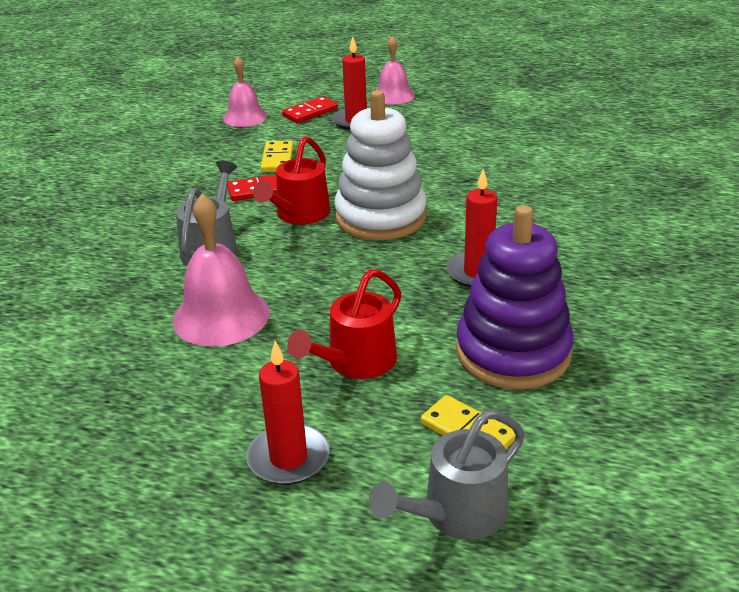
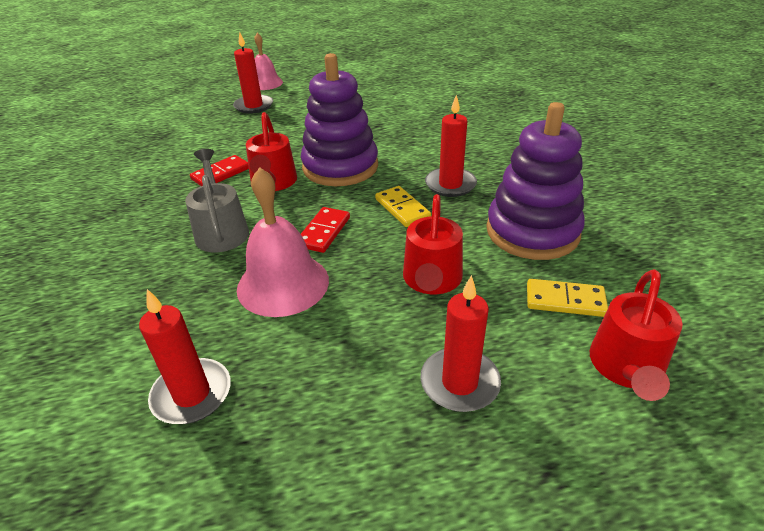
camera: 30 degrees left, 5 degrees up
pink bell [223,56,267,127] -> none
yellow domino [261,140,294,172] -> yellow domino moved to [375,186,431,227]
red domino [282,96,338,123] -> red domino moved to [301,207,350,253]
white stacking toy [334,90,427,240] -> purple stacking toy [301,53,378,186]
grey watering can [369,410,525,540] -> red watering can [590,269,683,401]
none -> red candle [139,289,231,424]

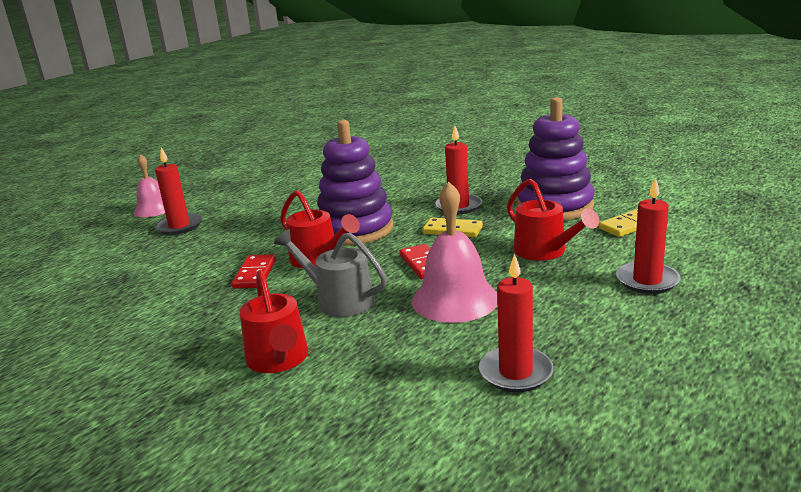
camera: 40 degrees left, 15 degrees down
red watering can [590,269,683,401] -> red watering can moved to [240,270,308,373]

